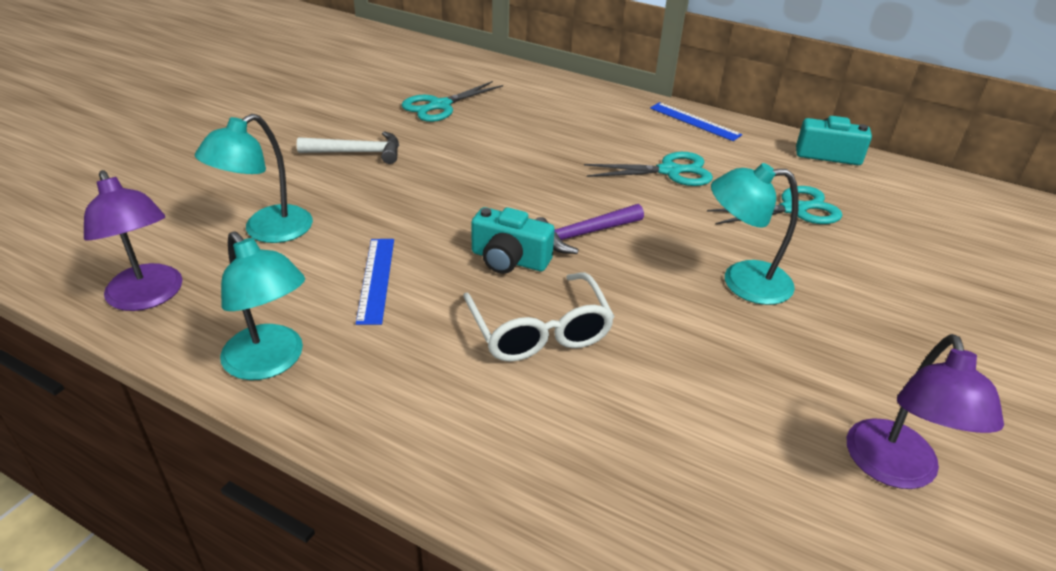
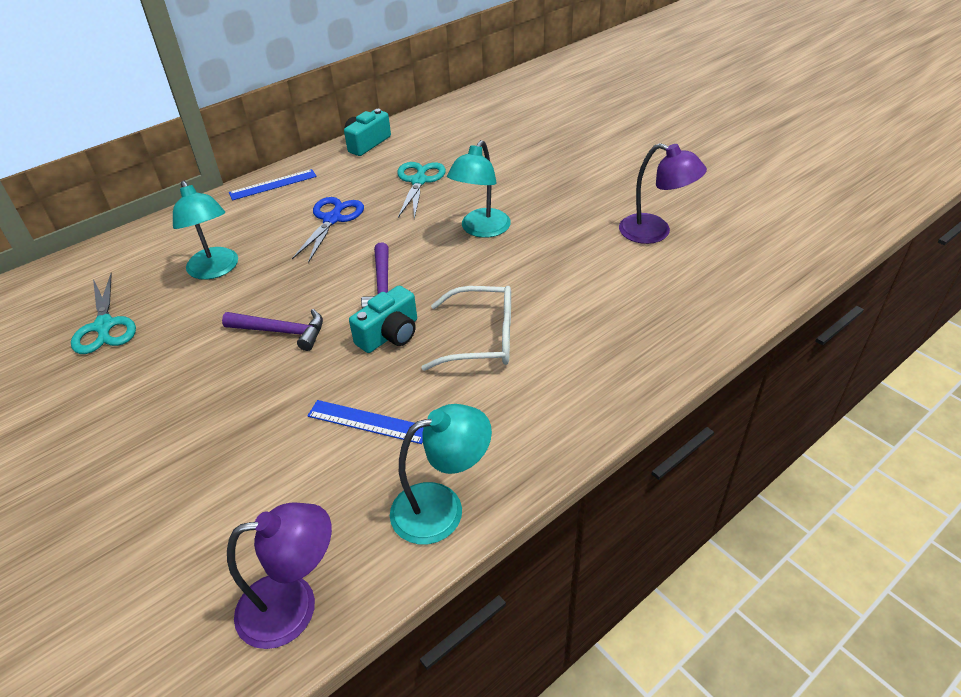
camera: 65 degrees left, 5 degrees up
turquoise lamp [195,114,313,243] -> turquoise lamp moved to [173,181,238,280]
white hammer [297,131,399,164] -> none
turquoise scissors [584,152,713,186] -> blue scissors [292,197,364,263]
none -> purple hammer [222,309,323,351]

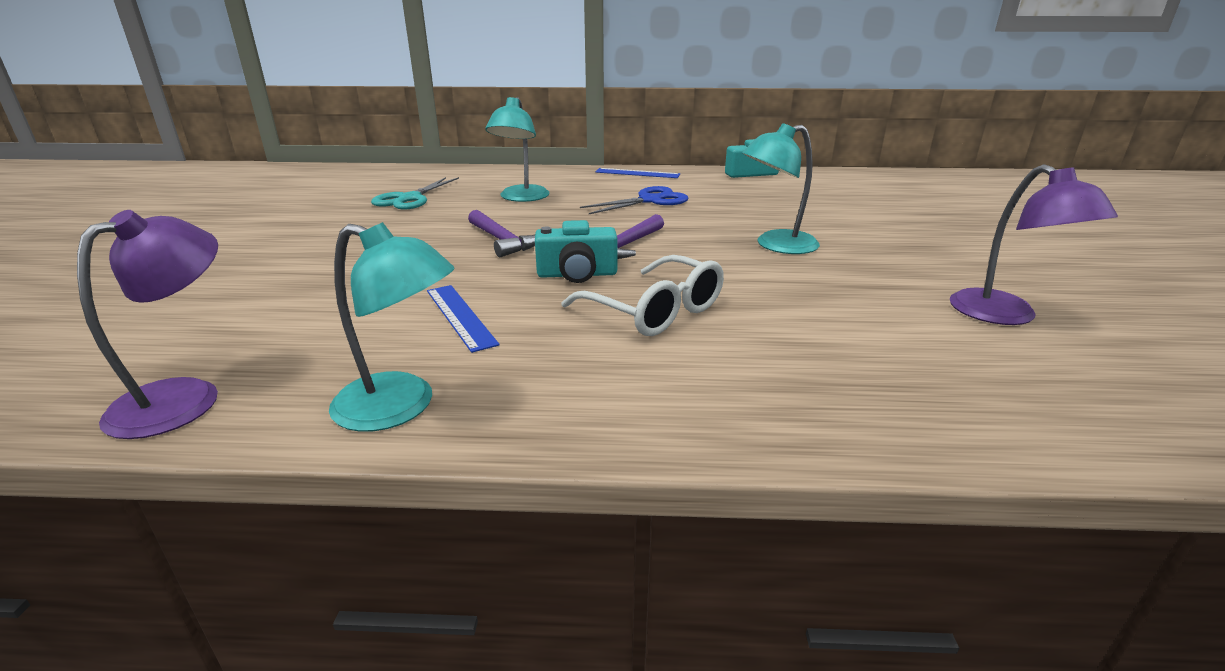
camera: 40 degrees right, 15 degrees down
purple lamp [227,502,332,649] -> purple lamp turned 90 degrees counterclockwise [77,210,218,439]
turquoise scissors [397,162,446,219] -> none

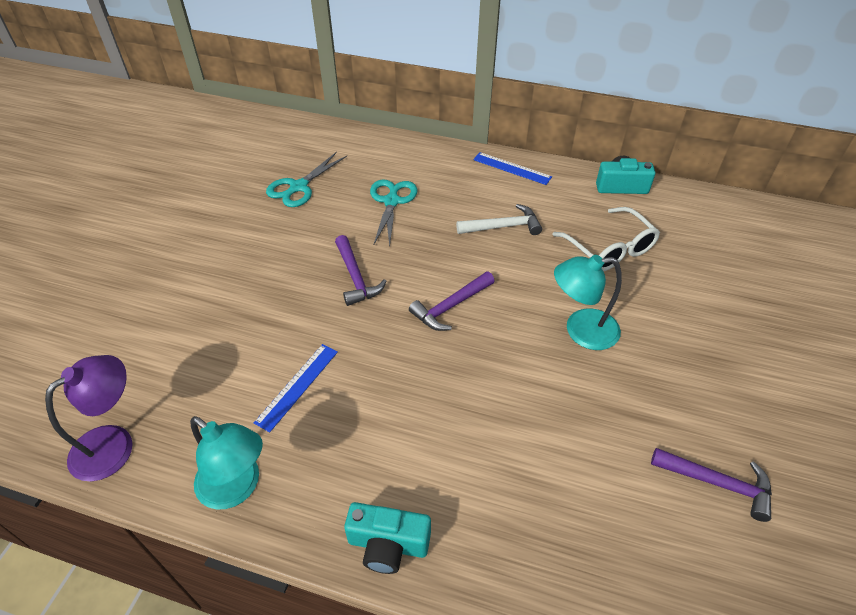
camera: 15 degrees right, 20 degrees up
blue ruler [427,285,499,353] -> blue ruler turned 45 degrees clockwise [254,344,338,432]
turquoise lamp [485,97,549,202] -> turquoise scissors [370,179,417,247]
turquoise camera [535,220,618,283] -> turquoise camera moved to [344,502,431,574]
white glasses [561,255,724,336] -> white glasses moved to [552,207,660,271]
blue scissors [580,186,688,214] -> white hammer [456,204,542,235]
purple lamp [950,164,1118,325] -> purple hammer [651,448,772,522]

